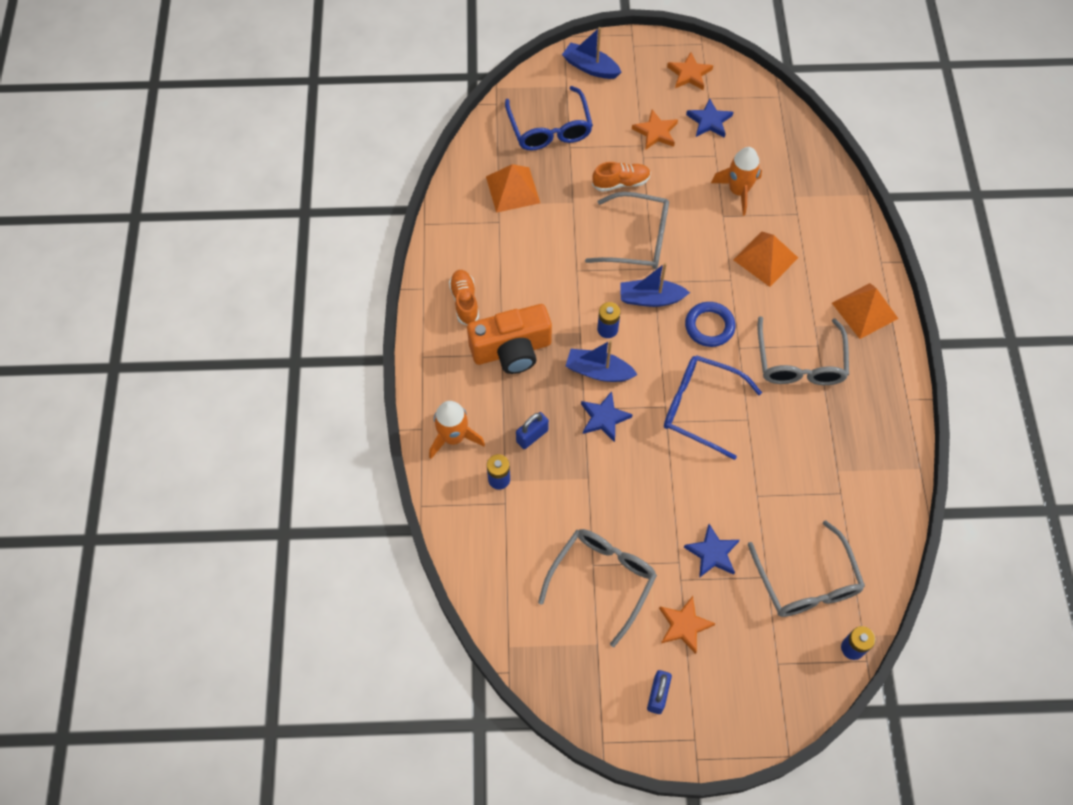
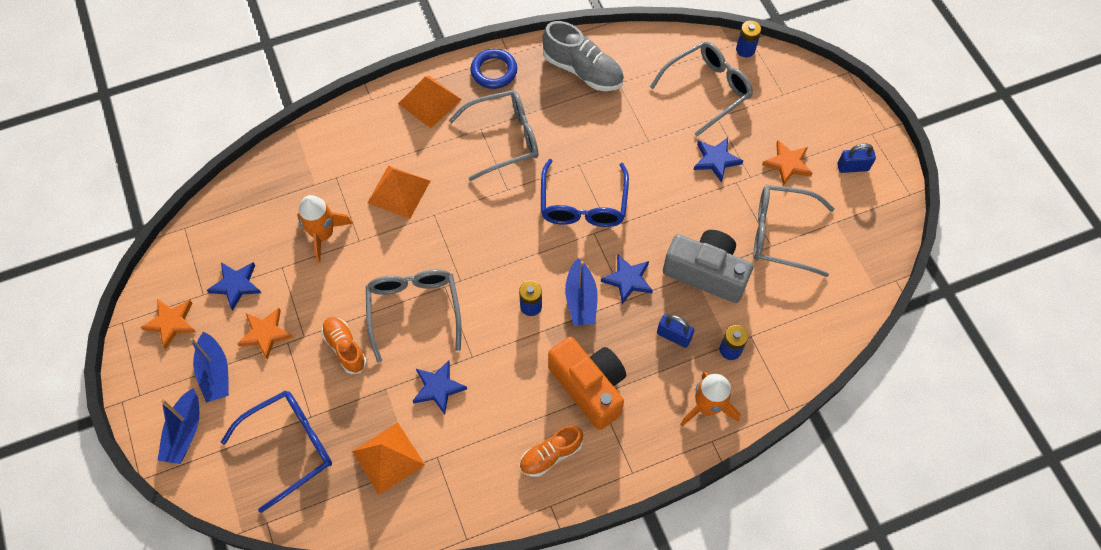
camera: 110 degrees left, 0 degrees up
blue boat [620,263,690,307] -> blue boat moved to [190,332,229,403]
blue ring [685,302,736,347] -> blue ring moved to [470,49,517,89]
none -> blue star [413,360,467,414]
none -> grey shoe [542,21,624,91]
none -> grey camera [663,230,753,303]

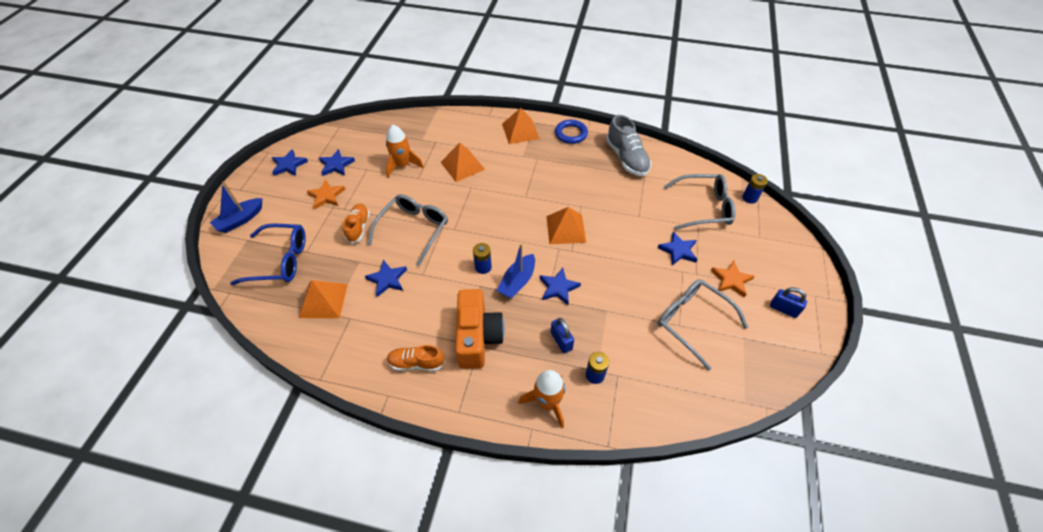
camera: 35 degrees right, 10 degrees down
orange star [141,299,196,349] -> blue star [272,149,308,176]
blue boat [190,332,229,403] -> none
grey glasses [449,90,539,181] -> none
blue glasses [541,159,629,227] -> orange pyramid [546,207,586,244]
grey camera [663,230,753,303] -> none

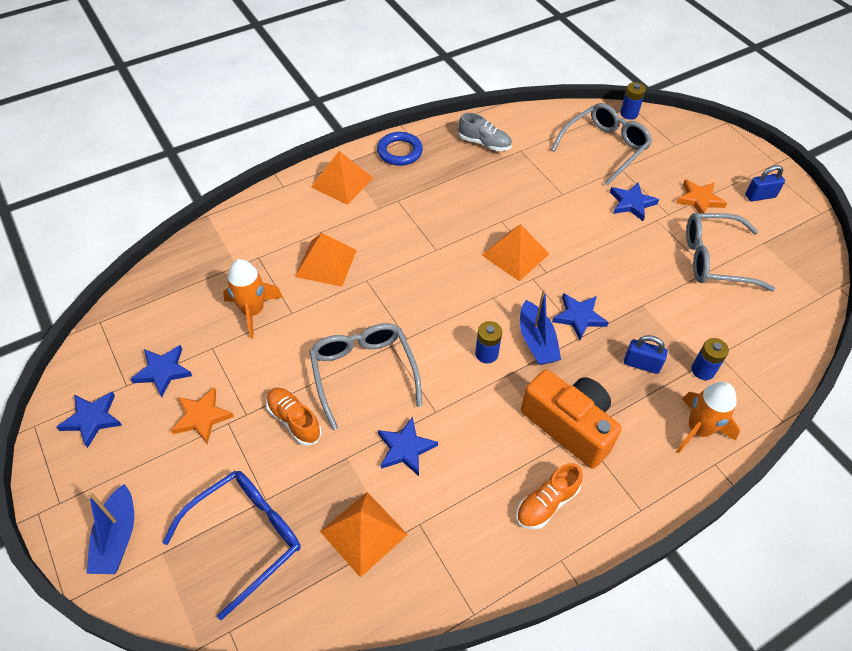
camera: 45 degrees left, 0 degrees up
grey shoe [606,115,651,176] -> grey shoe [458,113,512,151], size x0.64

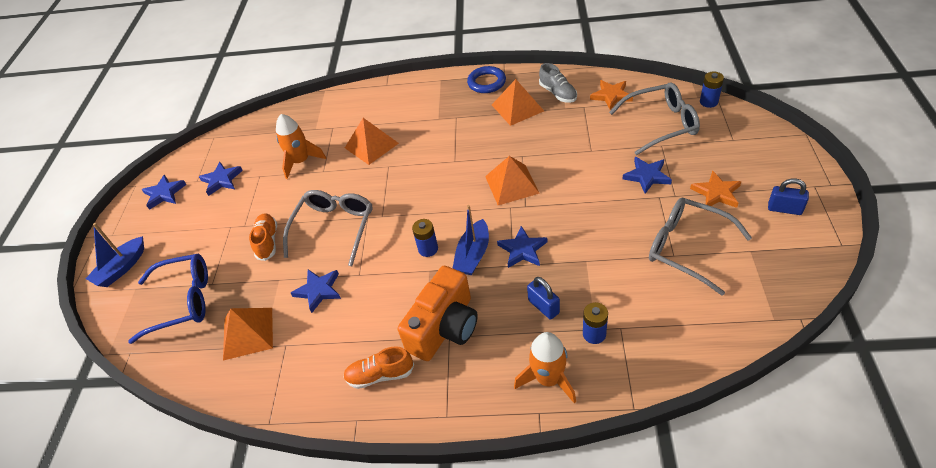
camera: 40 degrees right, 5 degrees down
orange star [171,387,234,444] -> orange star moved to [590,80,633,110]
orange pyramid [311,151,373,205] -> orange pyramid moved to [492,79,544,126]
orange camera [521,369,622,469] -> orange camera turned 45 degrees clockwise [398,266,478,361]

